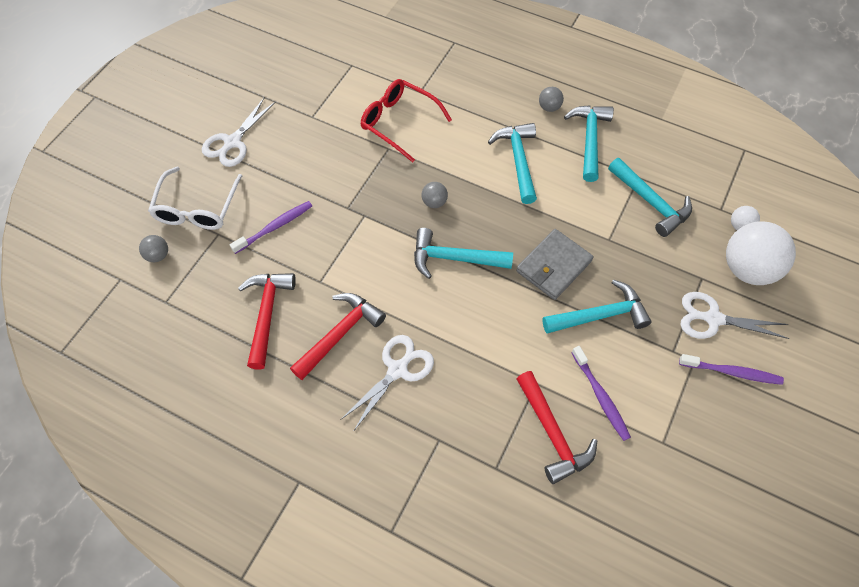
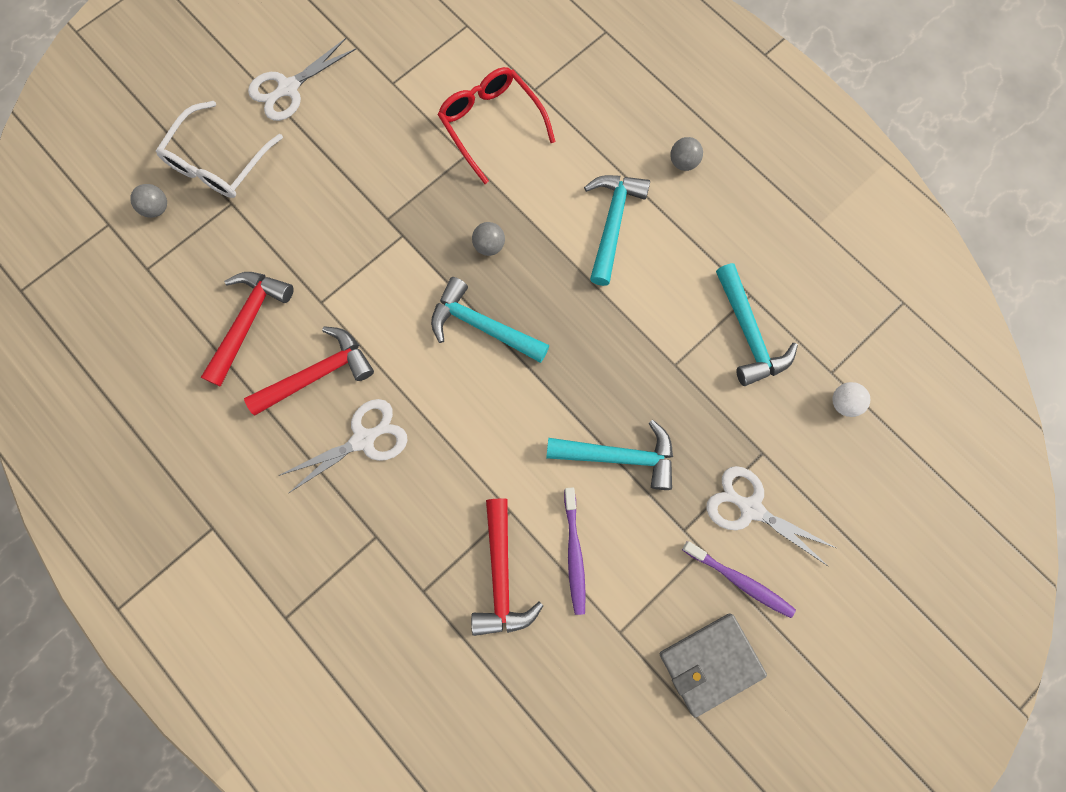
camera: 20 degrees right, 15 degrees up
purple toothbrush [230,201,312,254] -> none
grey wallet [516,229,593,300] -> grey wallet moved to [659,613,767,718]
turquoise hammer [564,105,614,182] -> none
white ball [726,221,796,285] -> none

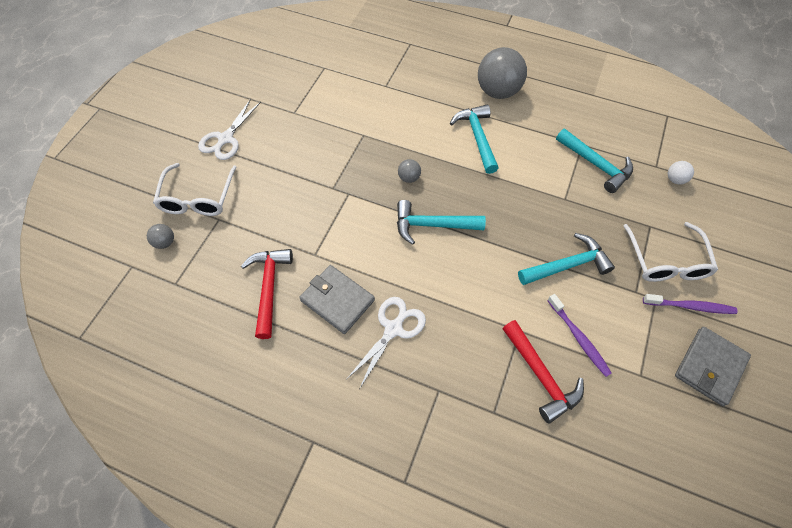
camera: 25 degrees left, 15 degrees down
red hammer [244,326,374,416] -> grey wallet [299,265,375,334]
red glasses [438,67,556,184] -> none
grey ball [670,137,703,171] -> grey ball [478,47,527,99], size x2.25
white scissors [706,466,836,567] -> white glasses [623,222,718,282]

